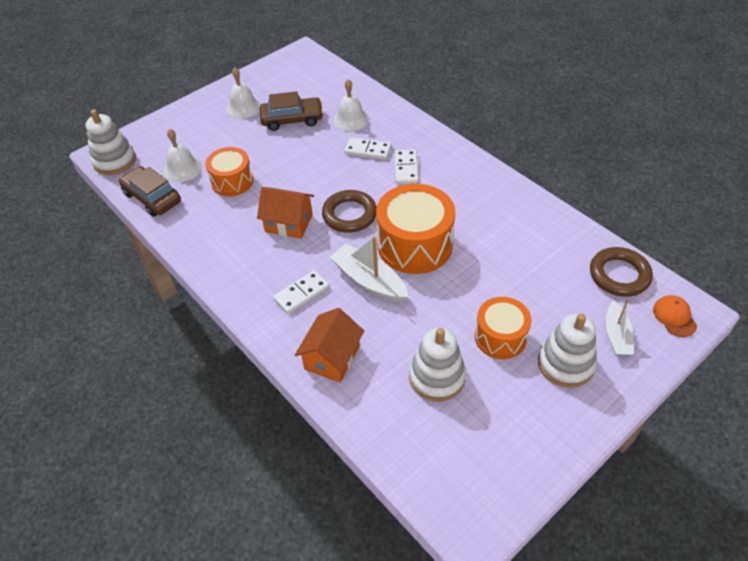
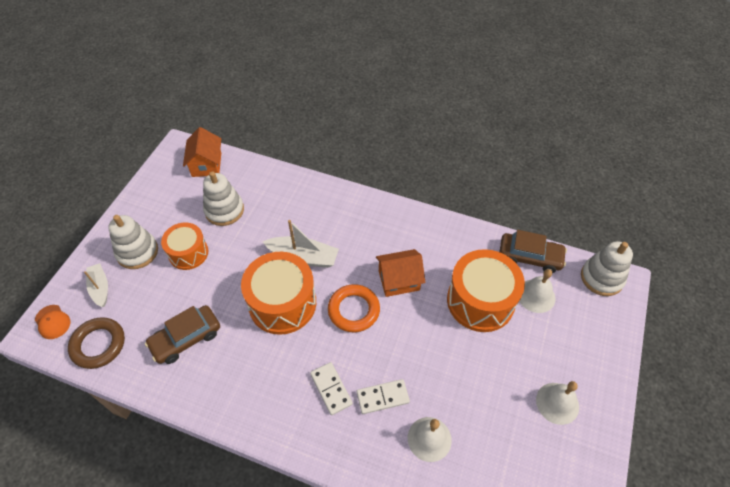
camera: 150 degrees right, 5 degrees up
orange drum [205,147,253,197] -> orange drum [447,249,525,332], size x1.62
brown car [260,91,324,131] -> brown car moved to [145,305,220,364]
white domino [273,270,330,314] -> none
orange house [295,308,364,383] -> orange house moved to [183,127,221,177]
brown ring [322,190,377,233] -> orange ring [328,284,380,332]

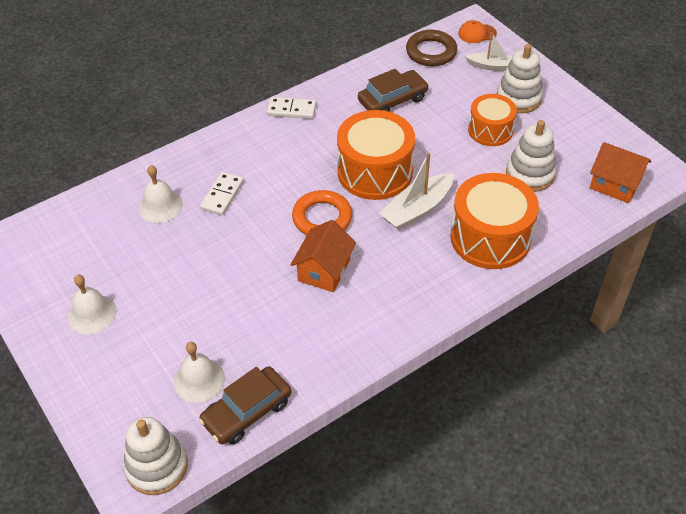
camera: 125 degrees right, 5 degrees down
brown car [145,305,220,364] -> brown car turned 60 degrees clockwise [358,69,429,112]
white domino [310,362,353,415] -> white domino moved to [267,97,316,119]
orange drum [447,249,525,332] -> orange drum moved to [450,173,539,269]

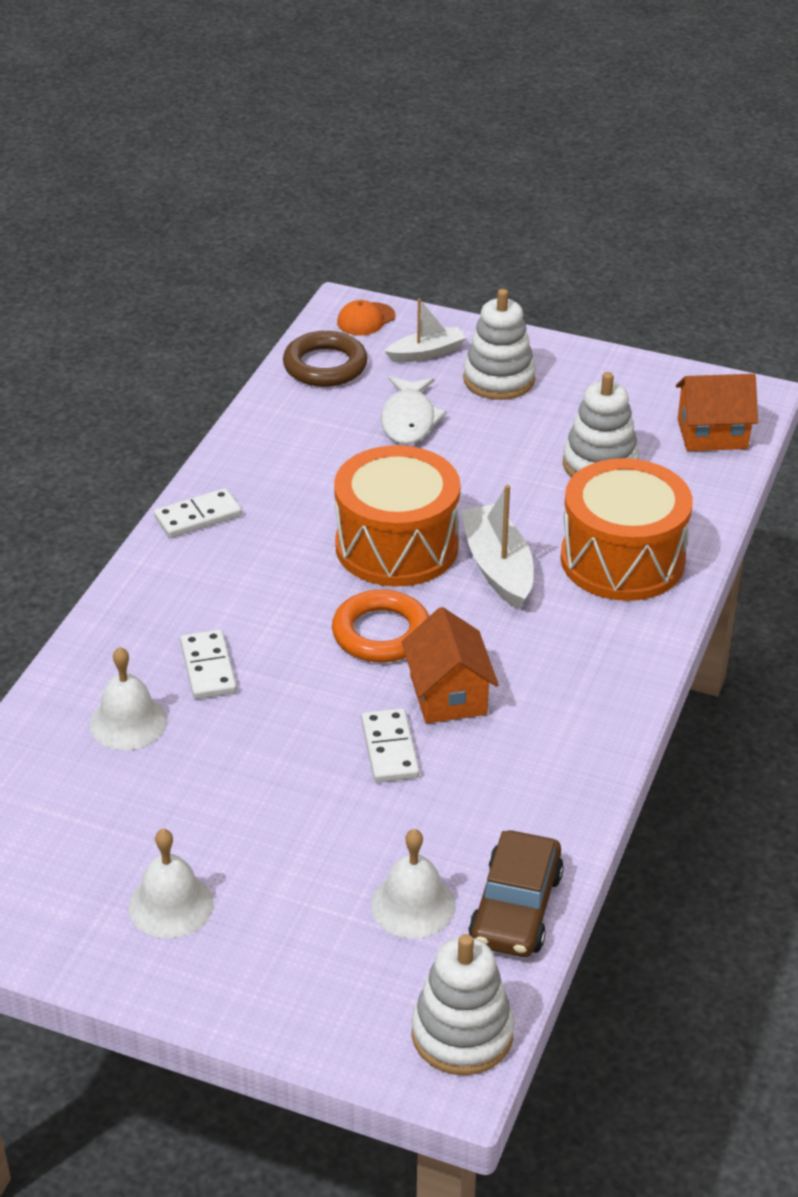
camera: 35 degrees left, 10 degrees down
brown car [358,69,429,112] -> none
white boat [379,152,454,230] -> white boat turned 150 degrees clockwise [461,485,534,609]
orange drum [468,94,517,146] -> none
none -> white domino [361,708,420,782]
none -> white fish [381,376,447,444]

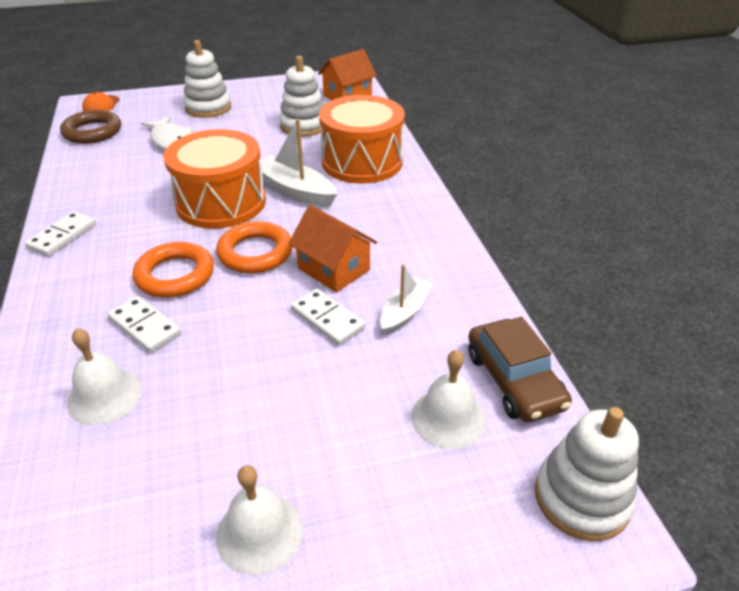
camera: 35 degrees left, 0 degrees up
white boat [384,298,466,362] -> white boat moved to [380,264,433,335]
none -> orange ring [132,242,214,298]

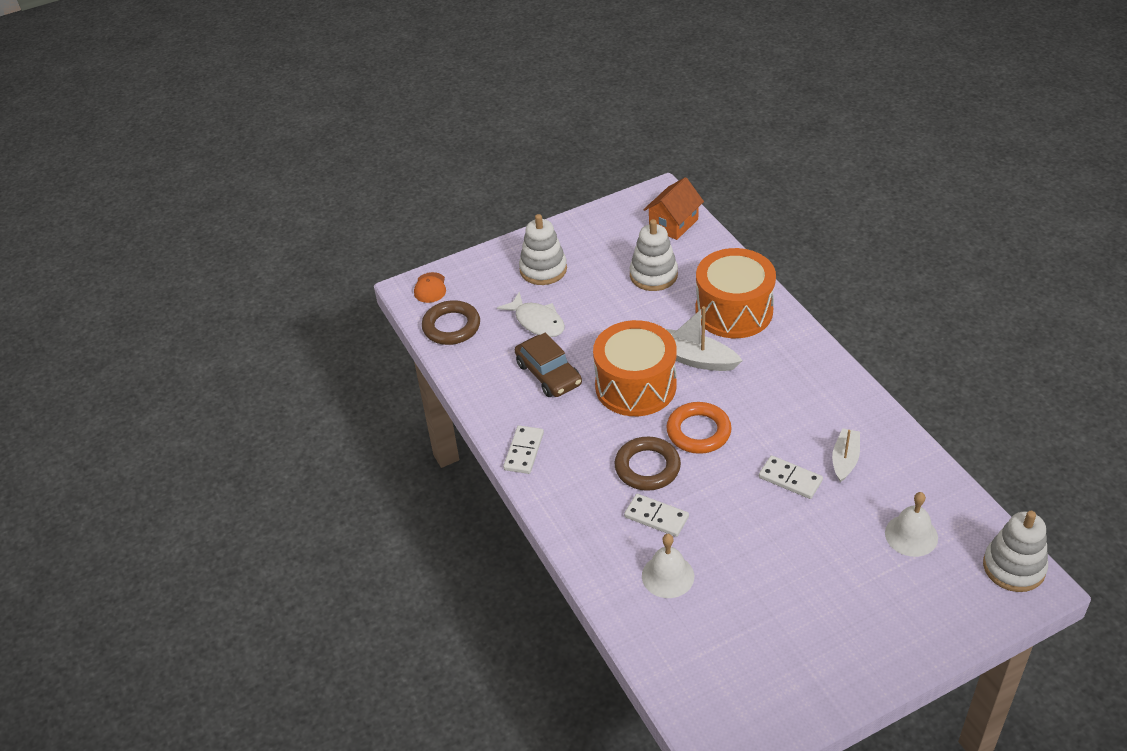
camera: 10 degrees left, 5 degrees up
orange ring [132,242,214,298] -> brown ring [614,436,681,491]
white bell [216,465,303,575] -> none
orange house [288,205,377,292] -> none
brown car [468,317,572,422] -> brown car moved to [515,333,582,397]

